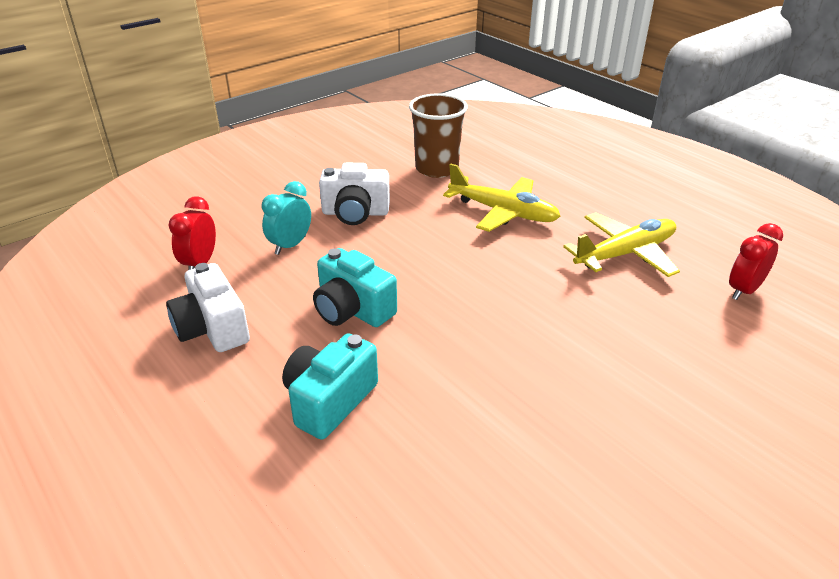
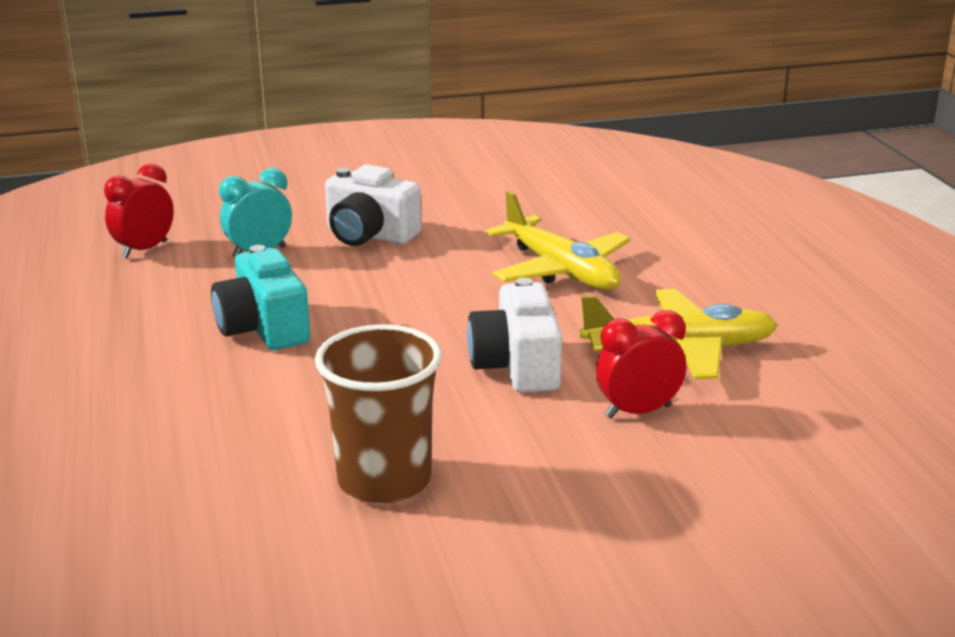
camera: 25 degrees right, 10 degrees down
white camera [166,263,250,352] -> white camera moved to [467,278,562,393]
turquoise camera [282,333,378,440] -> none
brown cup [409,93,468,178] -> brown cup moved to [315,324,442,504]
red clock [729,223,783,300] -> red clock moved to [596,310,686,419]

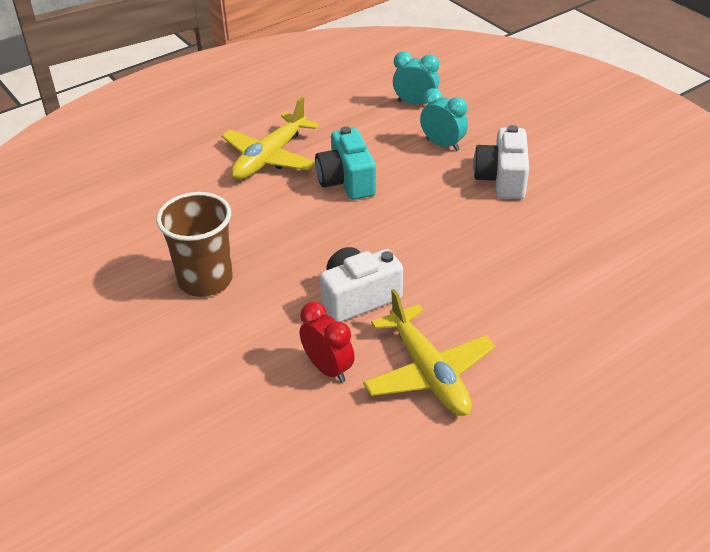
camera: 70 degrees right, 15 degrees up
red clock [104,163,174,258] -> turquoise clock [393,51,439,105]
turquoise camera [211,245,310,350] -> turquoise camera turned 60 degrees counterclockwise [315,126,376,200]
yellow plane [486,191,631,290] -> yellow plane moved to [221,97,319,180]

